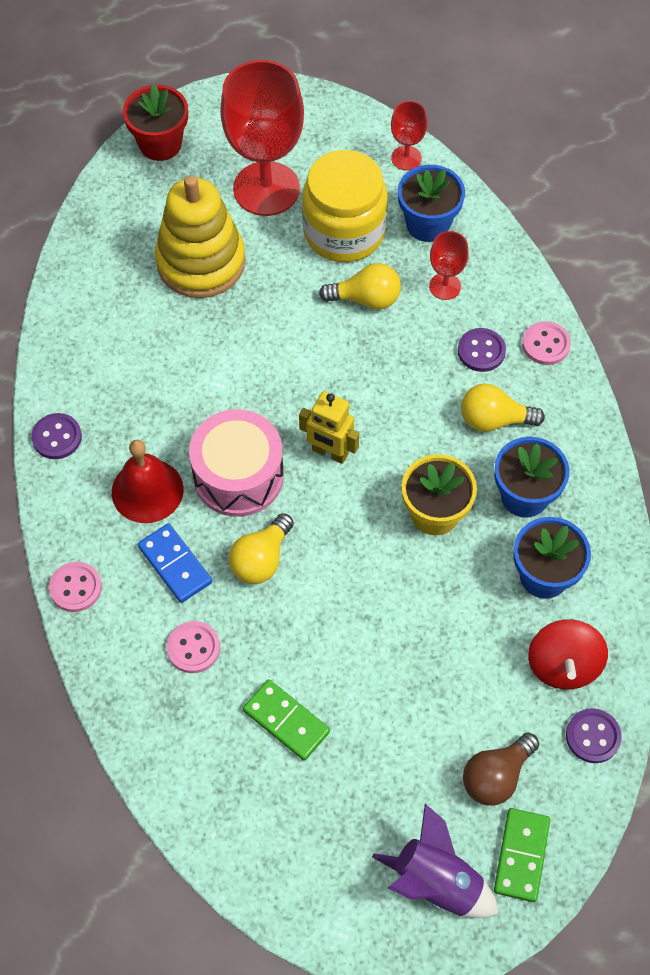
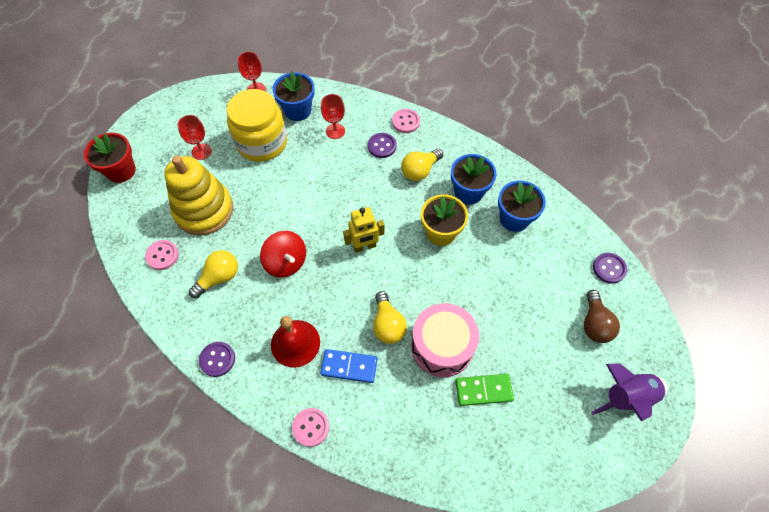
camera: 45 degrees left, 0 degrees up
pink button [167,621,220,673] -> pink button moved to [145,240,179,270]
pink drum [189,409,284,517] -> pink drum moved to [411,303,479,377]
red goblet [220,60,304,216] -> red goblet [177,115,212,160], size x0.46
yellow light bulb [319,263,401,310] -> yellow light bulb moved to [189,250,238,298]
green domino [494,808,550,902] -> none
red spinning top [528,619,608,690] -> red spinning top moved to [260,231,306,278]

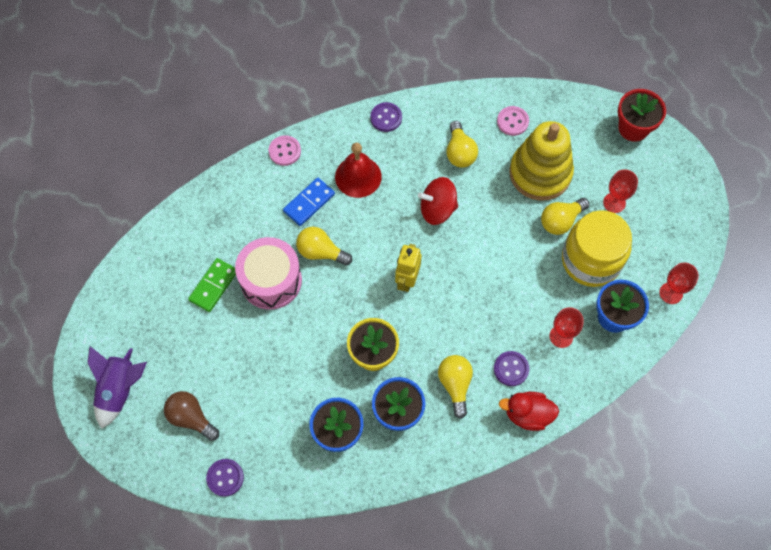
camera: 125 degrees right, 5 degrees up
pink button [392,109,420,133] -> red duck [499,392,559,431]
none -> yellow light bulb [541,198,589,235]

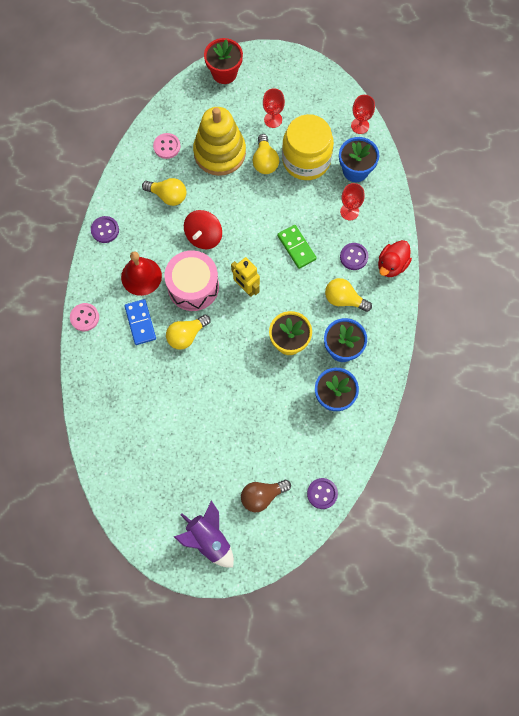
camera: 60 degrees left, 5 degrees up
green domino [188,258,236,312] -> green domino moved to [277,225,317,269]
pink drum [235,237,302,310] -> pink drum moved to [165,250,219,311]

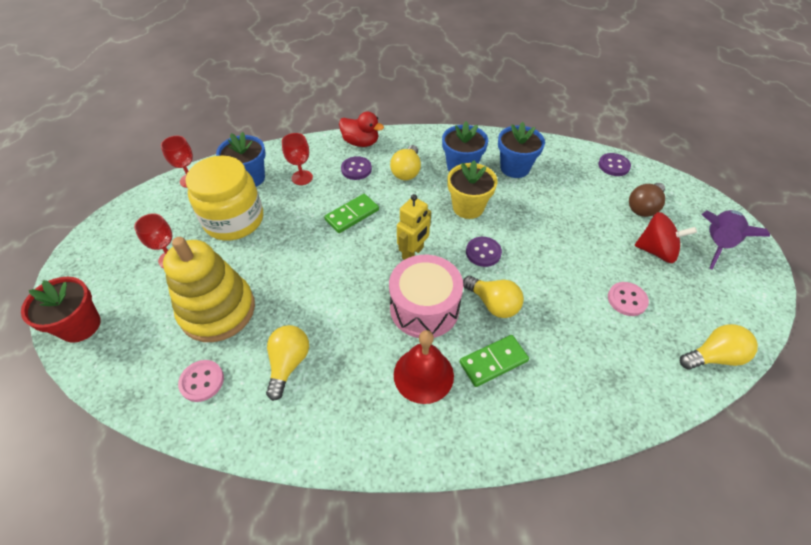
camera: 100 degrees left, 20 degrees down
pink button [70,303,99,331] -> pink button moved to [608,282,649,316]
purple button [91,216,119,243] -> purple button moved to [466,237,502,267]
blue domino [124,299,156,345] -> green domino [460,335,529,387]
red spinning top [184,210,222,249] -> red spinning top moved to [634,212,697,263]
brown light bulb [241,480,291,512] -> brown light bulb turned 75 degrees clockwise [629,183,665,217]
yellow light bulb [253,134,279,174] -> yellow light bulb moved to [680,324,758,370]

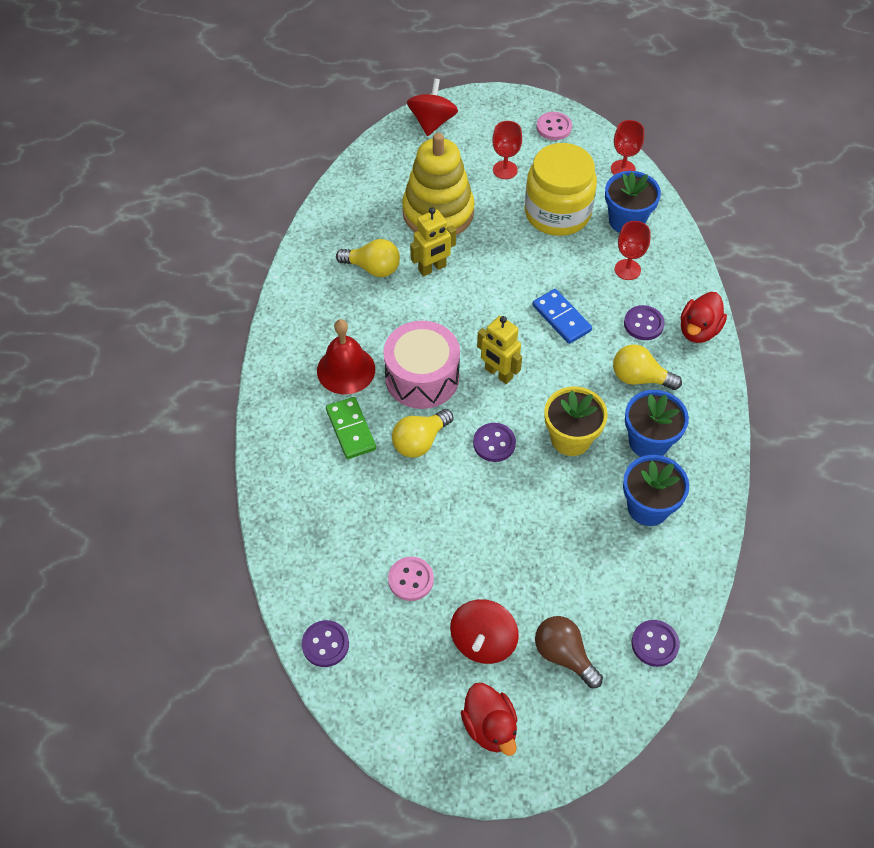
camera: 95 degrees right, 5 degrees up
red flower pot [21,277,101,343] -> red spinning top [407,78,458,136]
pink button [178,360,224,402] -> pink button moved to [536,112,572,140]
green domino [324,194,379,233] -> blue domino [532,289,592,344]
yellow light bulb [680,324,758,370] -> purple button [302,620,349,667]
purple rocket [701,210,770,270] -> red duck [461,683,517,756]
none -> yellow robot [410,207,456,276]

